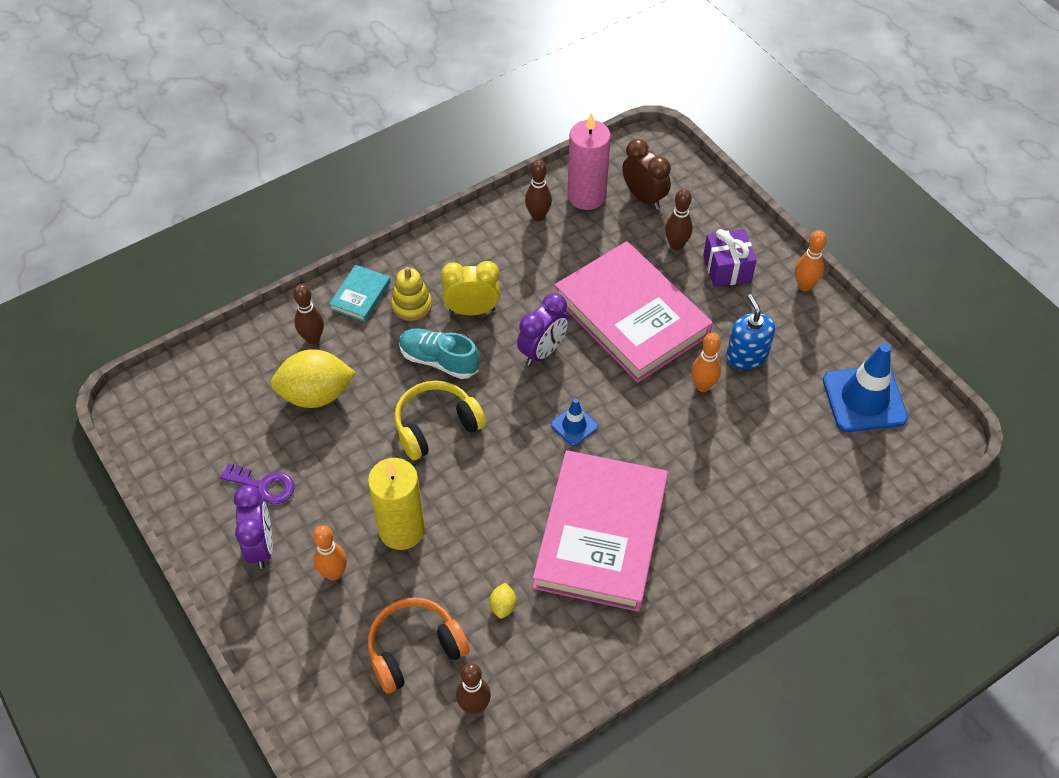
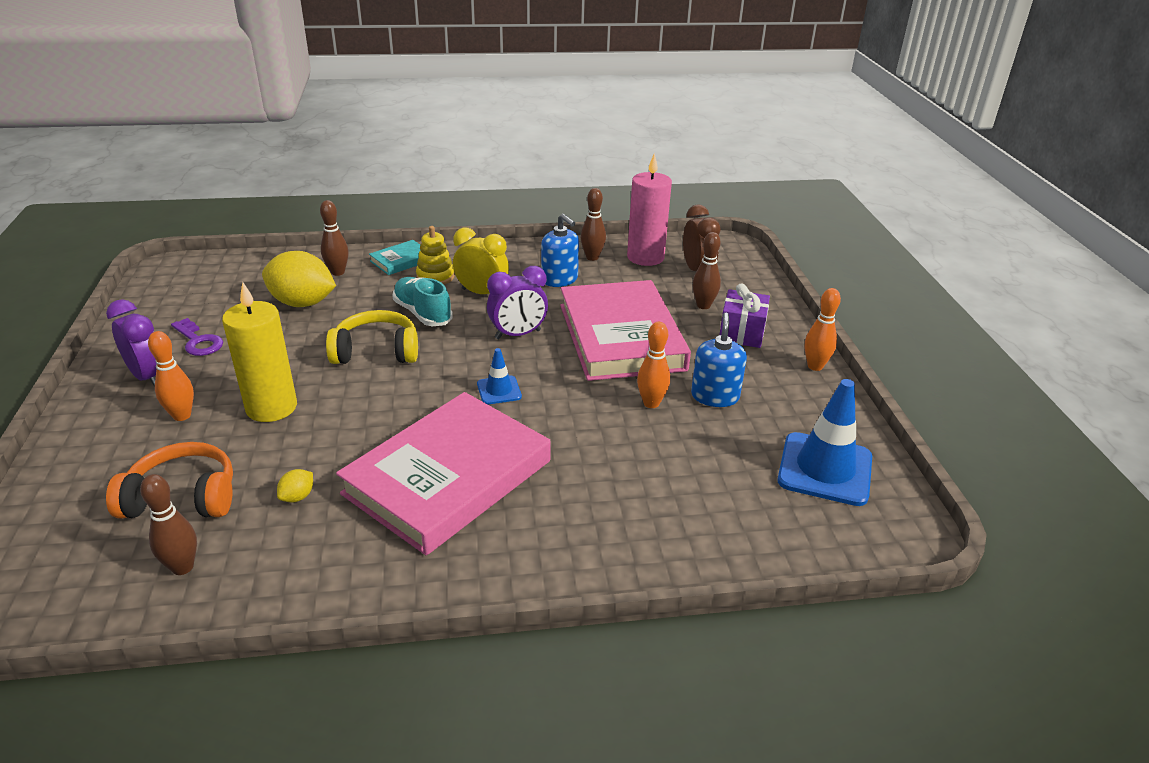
camera: 25 degrees right, 20 degrees down
purple clock [234,485,273,569] -> purple clock turned 60 degrees counterclockwise [106,299,157,387]
none -> blue soap dispenser [541,214,579,287]

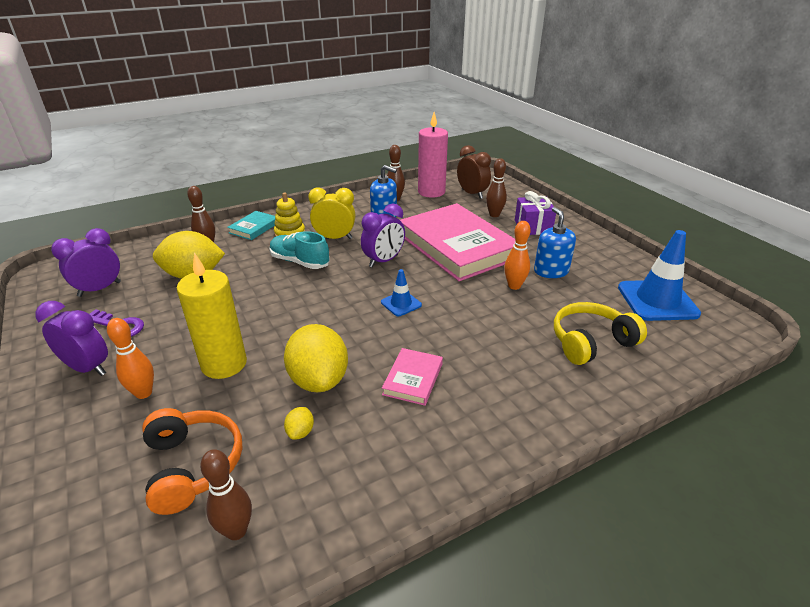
camera: 20 degrees left, 0 degrees up
orange headphones [106,442,233,519] -> orange headphones turned 90 degrees clockwise [142,408,242,515]
yellow headphones [326,310,418,364] -> yellow headphones moved to [554,302,647,365]
pink book [336,392,551,555] -> pink book [382,348,443,406], size x0.42
orange bowling pin [805,288,841,371] -> none
none -> purple clock [51,228,121,297]
none -> yellow lemon [284,324,348,392]

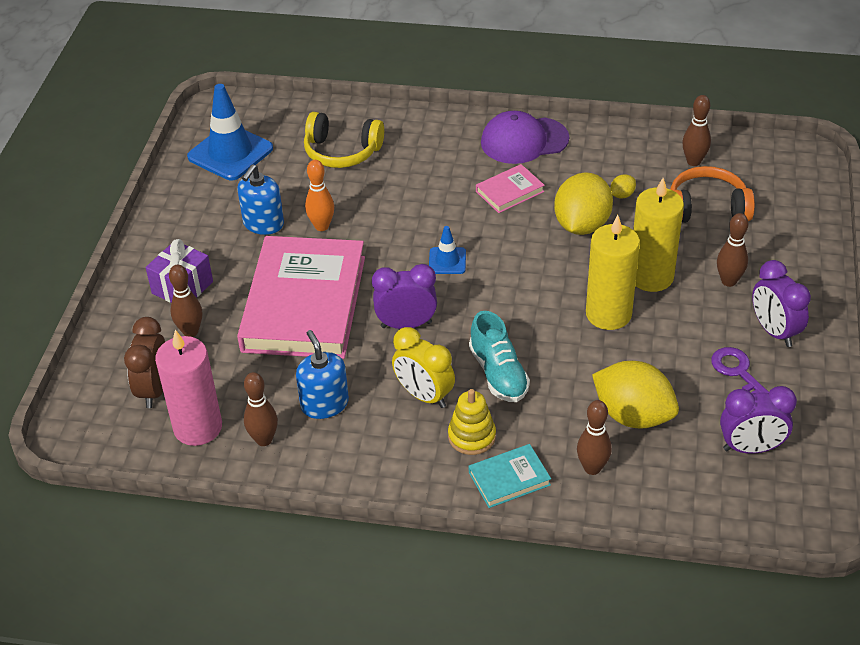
camera: 140 degrees left, 10 degrees up
orange bowling pin [107,318,154,399] -> brown bowling pin [717,213,748,287]
orange headphones [142,408,242,515] -> orange headphones turned 75 degrees clockwise [670,166,755,223]
none -> purple cap [481,111,569,164]
none -> yellow candle [586,215,640,330]

